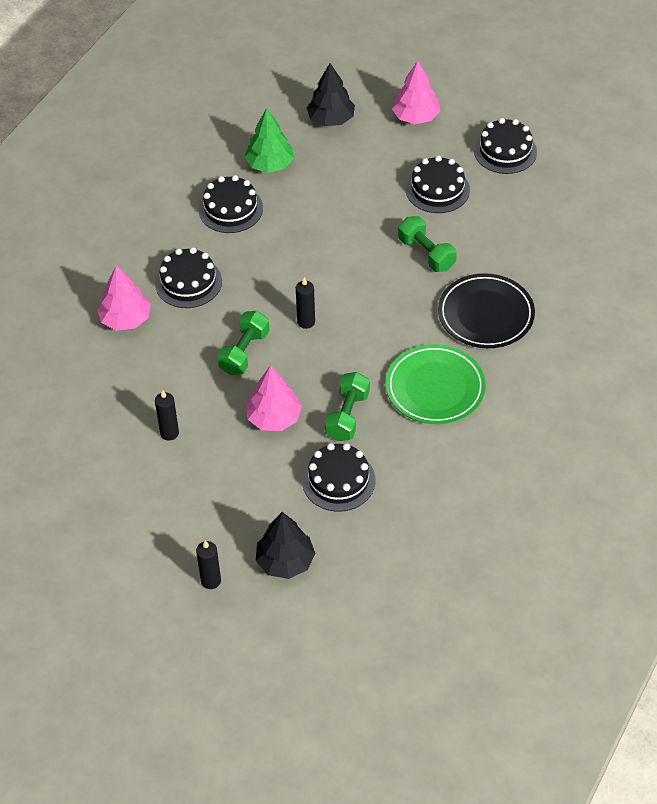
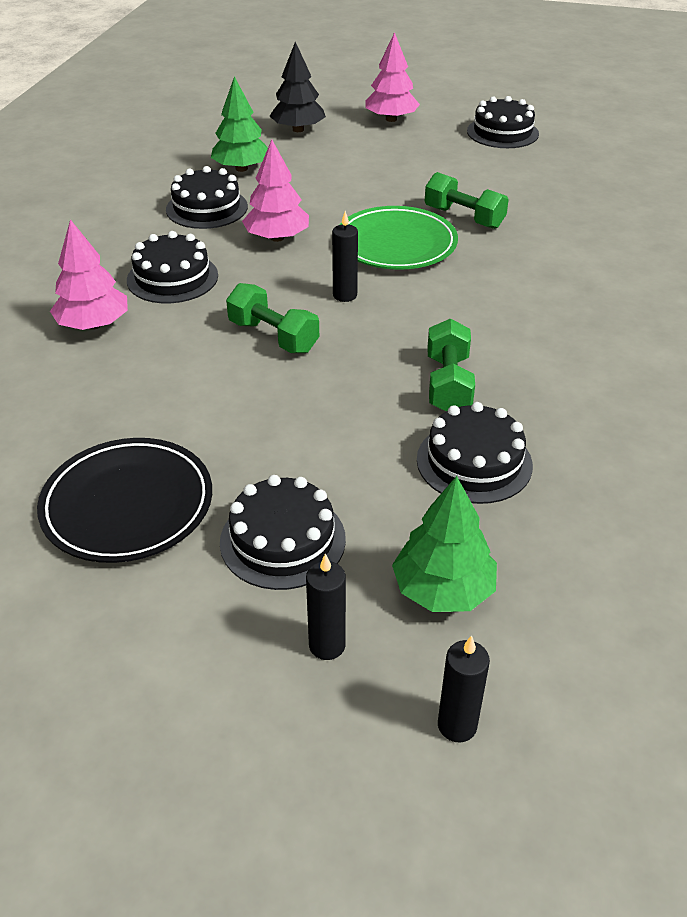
camera: 15 degrees left, 10 degrees down
black candle [155,390,179,441] -> black candle moved to [438,636,490,742]
green dumbbell [217,311,270,375] -> green dumbbell turned 60 degrees counterclockwise [226,283,319,353]
pink tree [246,365,302,431] -> pink tree moved to [242,140,309,242]
black tree [256,512,316,579] -> green tree [392,476,497,612]
green plate [386,344,486,424] -> green plate moved to [339,206,458,270]
black cake [406,156,470,213] -> black cake moved to [220,475,346,590]
black plate [438,273,535,348] -> black plate moved to [37,438,212,563]

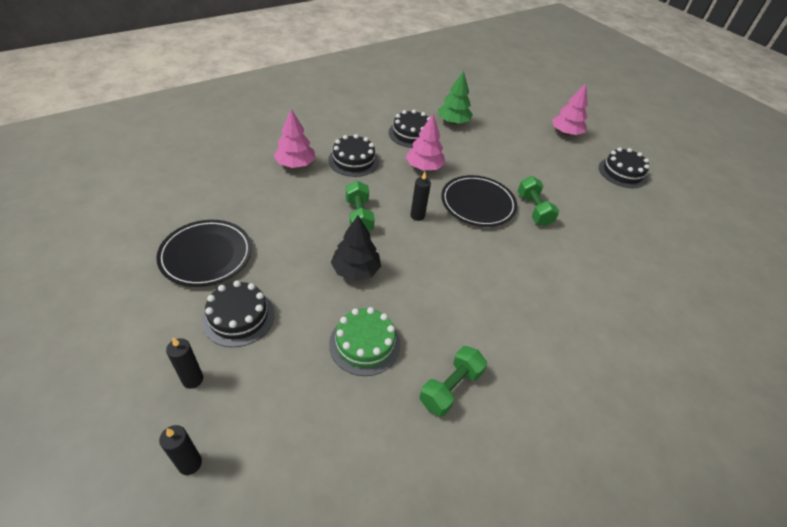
camera: 35 degrees right, 5 degrees up
black tree [270,42,326,132] -> black tree moved to [331,215,381,281]
green plate [339,206,458,270] -> black plate [441,175,517,227]
green tree [392,476,497,612] -> none
black cake [417,402,533,504] -> green cake [329,307,400,376]
green dumbbell [427,318,475,411] -> green dumbbell moved to [419,346,487,417]

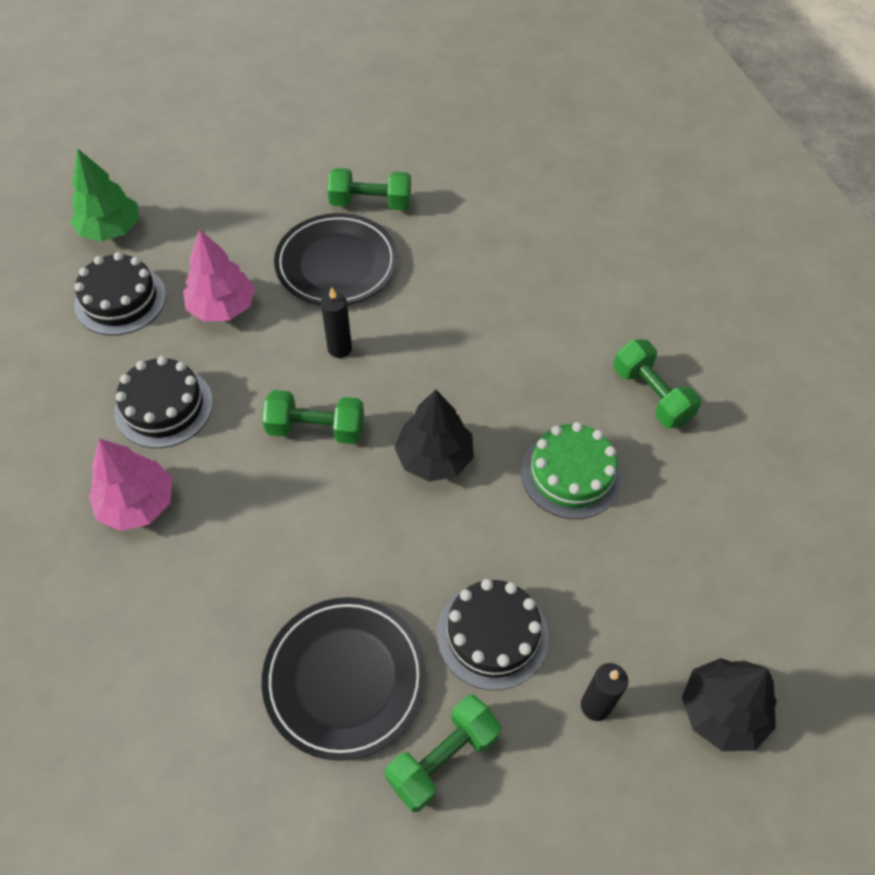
camera: 70 degrees left, 10 degrees up
black candle [159,425,202,475] -> black tree [682,658,777,751]
pink tree [552,84,587,135] -> none
black cake [599,148,650,188] -> none
none -> green dumbbell [385,695,502,812]

